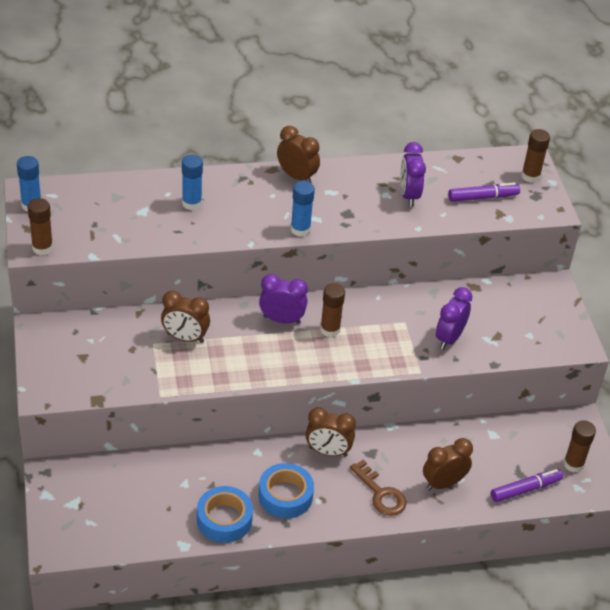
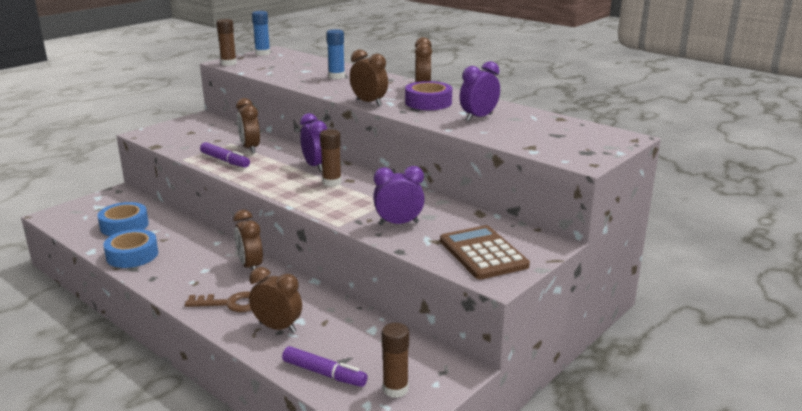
camera: 55 degrees right, 20 degrees down
blue tape [258,463,314,518] -> blue tape moved to [98,202,149,236]
blue glue stick [291,181,315,237] -> brown clock [350,49,388,106]
brown key [350,460,407,516] -> brown key turned 105 degrees counterclockwise [185,291,251,312]
purple marker [448,182,520,202] -> purple marker moved to [200,142,250,168]
brown glue stick [521,129,550,183] -> none
none -> purple tape [405,81,452,110]
none -> brown calculator [440,225,530,279]

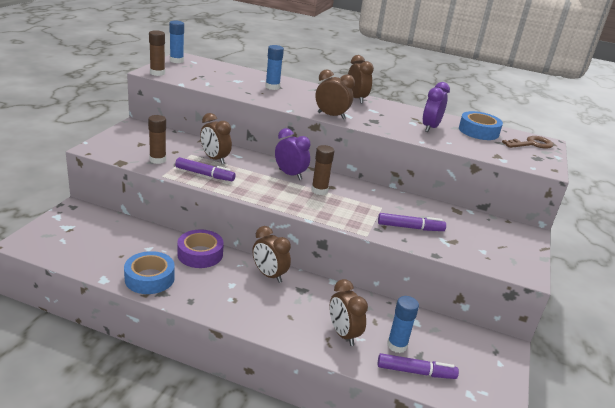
camera: 25 degrees left, 5 degrees up
blue tape [98,202,149,236] -> blue tape moved to [459,111,503,140]
brown key [185,291,251,312] -> brown key moved to [502,136,553,149]
brown clock [249,267,302,333] -> brown clock turned 120 degrees counterclockwise [329,279,368,346]
purple clock [373,166,425,225] -> purple marker [378,213,446,231]
brown glue stick [382,323,409,398] -> brown glue stick moved to [148,115,166,164]
purple tape [405,81,452,110] -> purple tape moved to [177,229,224,268]
brown calculator [440,225,530,279] -> none
none -> blue glue stick [387,296,419,353]

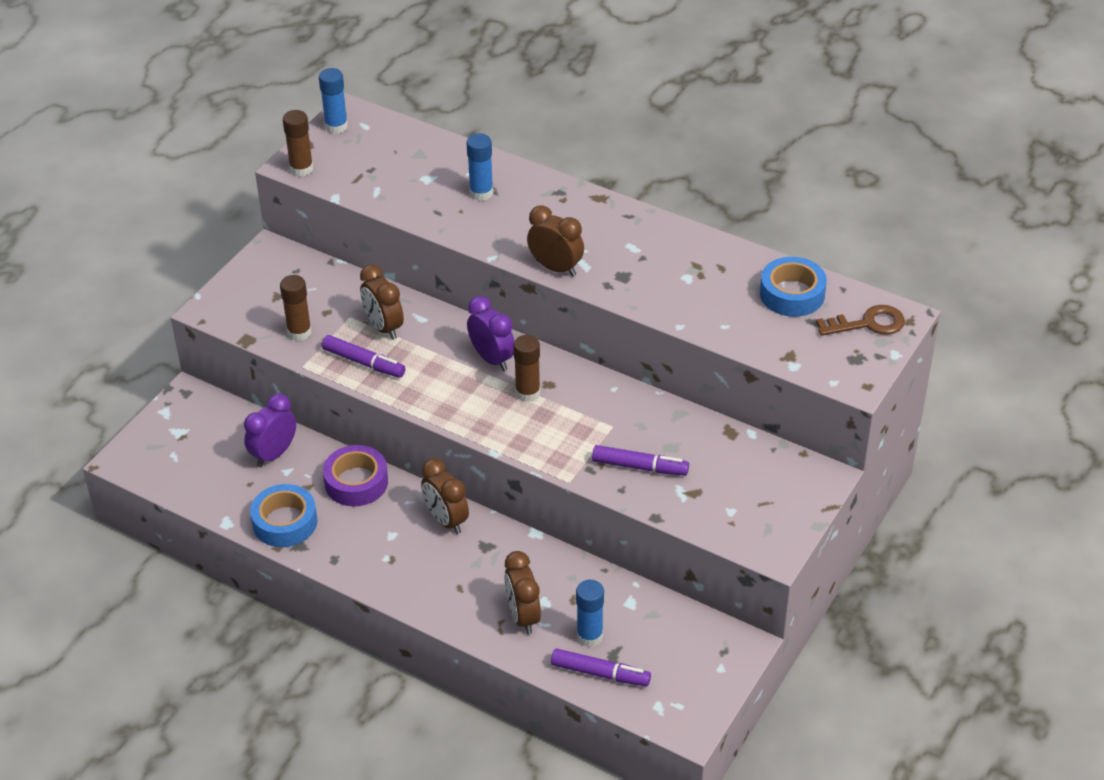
camera: 15 degrees right, 15 degrees up
brown clock [348,55,374,104] -> none
purple clock [422,82,450,132] -> purple clock moved to [244,393,296,467]

